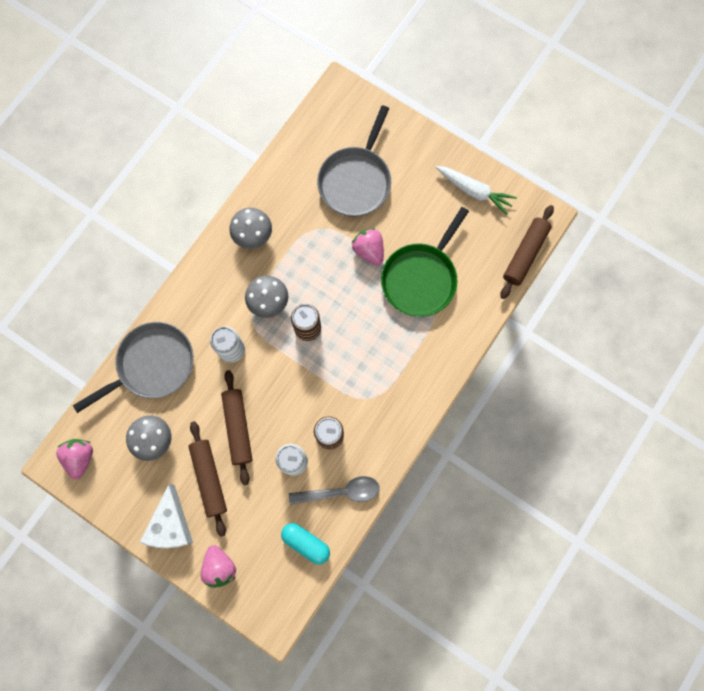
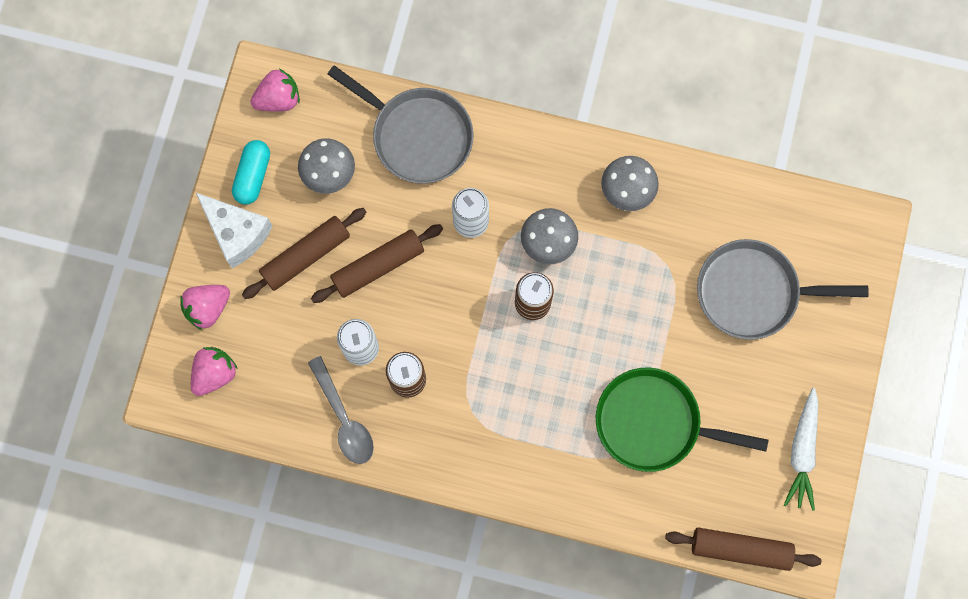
camera: 70 degrees right, 0 degrees up
white cheese [139,484,193,548] -> white cheese turned 120 degrees counterclockwise [196,193,273,268]
turquoise capsule [281,523,330,565] -> turquoise capsule moved to [232,140,270,205]
pink strawberry [351,228,384,265] -> pink strawberry moved to [191,347,238,396]

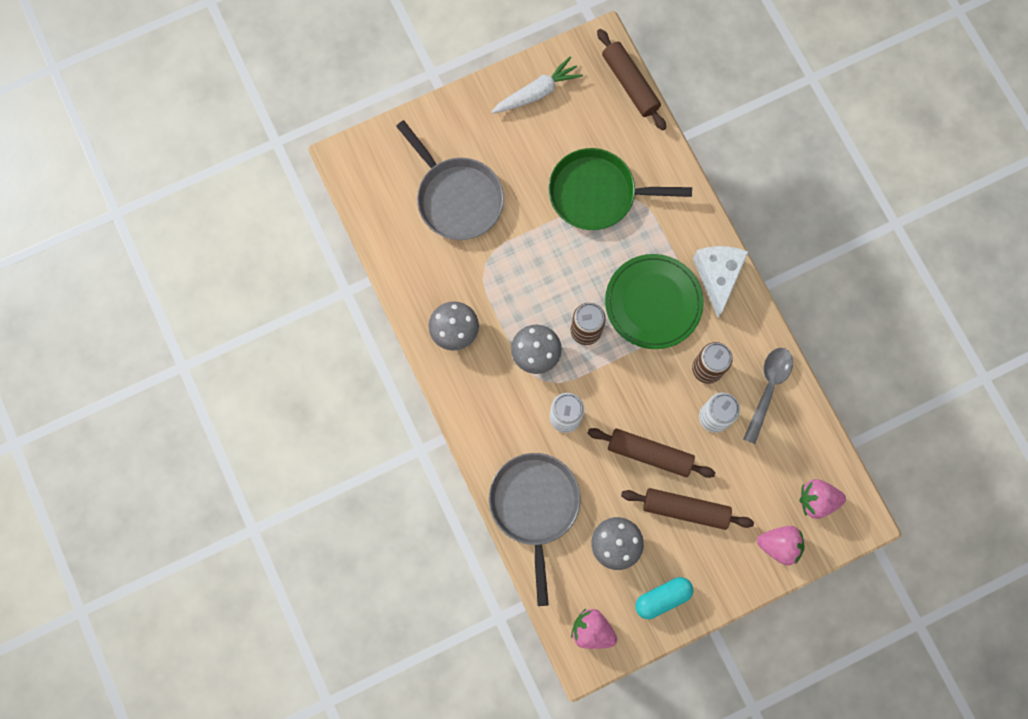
camera: 130 degrees left, 0 degrees up
white cheese [196,193,273,268] -> white cheese moved to [693,246,748,318]
green pan [596,367,768,472] -> green pan turned 120 degrees clockwise [548,148,692,230]
none -> green plate [605,254,704,349]

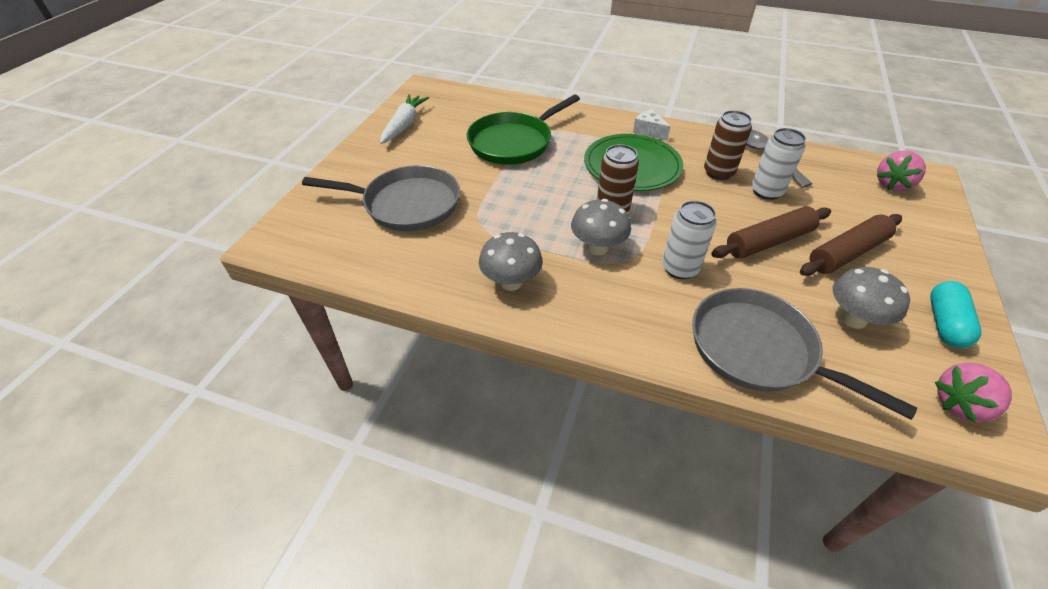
camera: 45 degrees left, 30 degrees down
brown rolling pin [597,29,666,130] -> none
white cheese [693,246,748,318] -> white cheese [633,109,671,140], size x0.58
pink strawberry [757,526,805,565] -> none

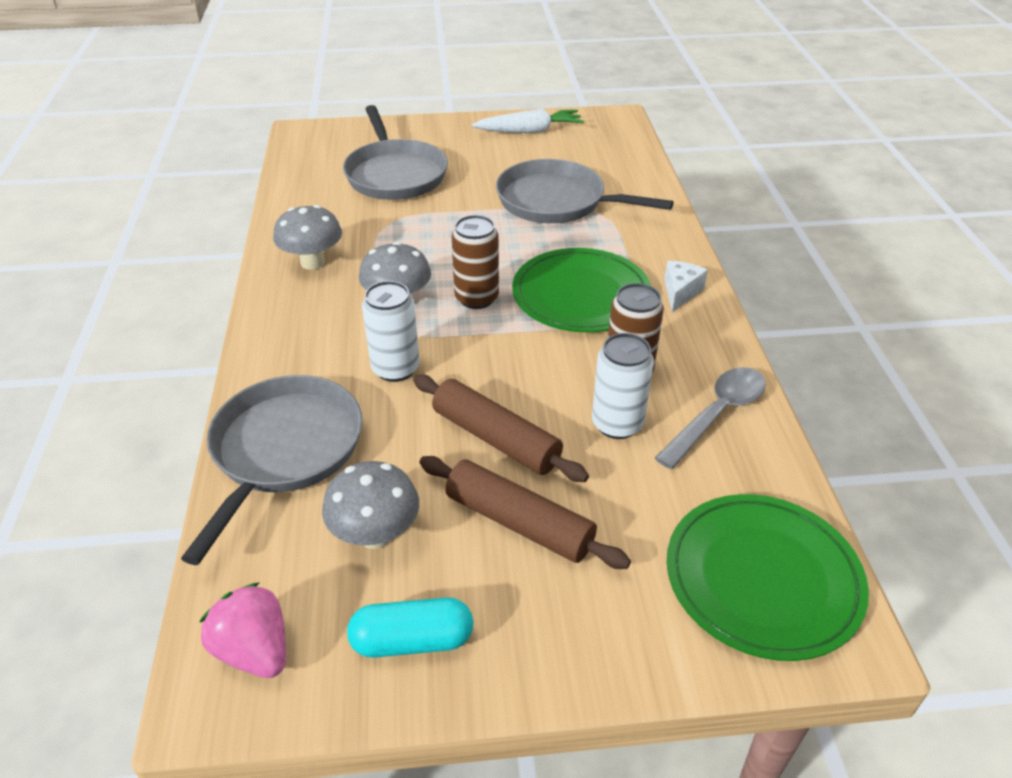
camera: 65 degrees right, 5 degrees down
green pan [467,95,580,165] -> grey pan [496,159,674,223]
pink strawberry [877,151,926,191] -> green plate [667,494,869,661]

